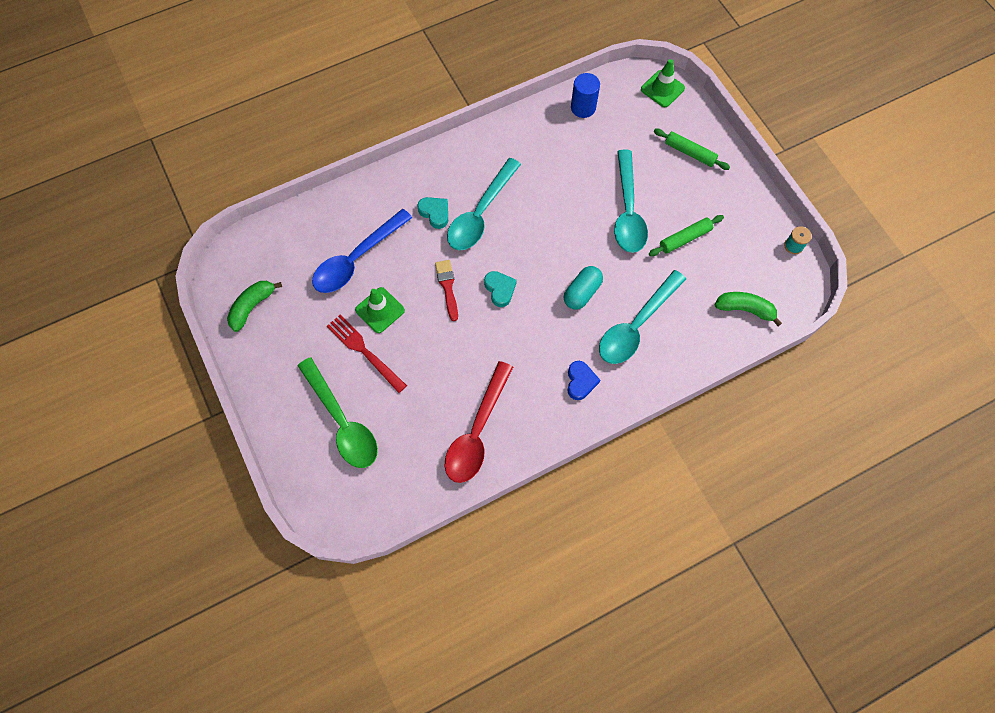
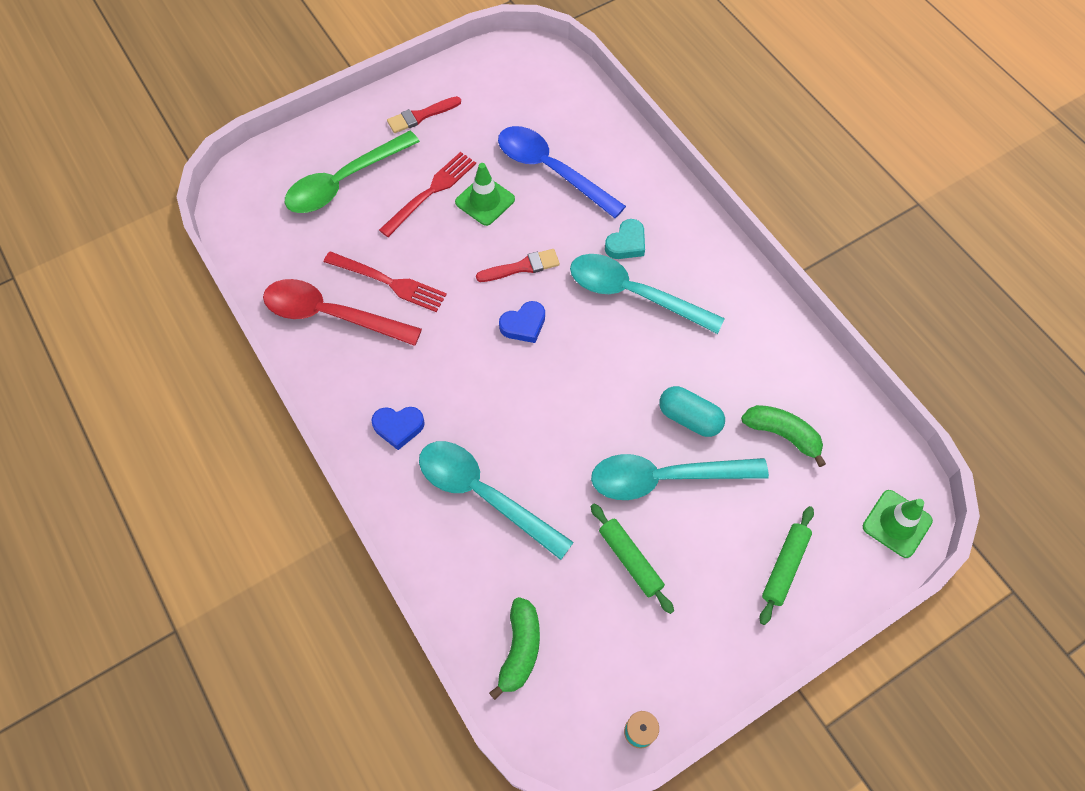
camera: 85 degrees right, 5 degrees down
green banana [227,281,282,332] -> green banana moved to [741,405,826,467]
turquoise heart [484,271,517,307] -> blue heart [499,301,545,343]
turquoise capsule [564,266,603,310] -> turquoise capsule moved to [659,386,725,437]
blue cylinder [571,73,600,118] -> none
none -> red fork [324,251,447,312]
none -> red brush [387,96,461,133]

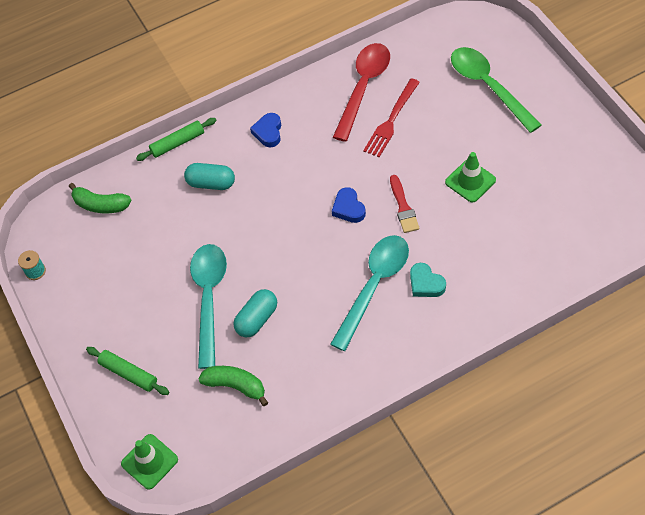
camera: 100 degrees right, 5 degrees down
red fork [379,152,476,237] -> none
red brush [387,96,461,133] -> none
turquoise spoon [419,441,574,560] -> turquoise capsule [184,163,235,190]
blue spoon [498,126,626,218] -> none
green rolling pin [591,504,674,614] -> green rolling pin moved to [136,118,216,161]
green banana [741,405,826,467] -> green banana turned 105 degrees counterclockwise [198,366,268,406]

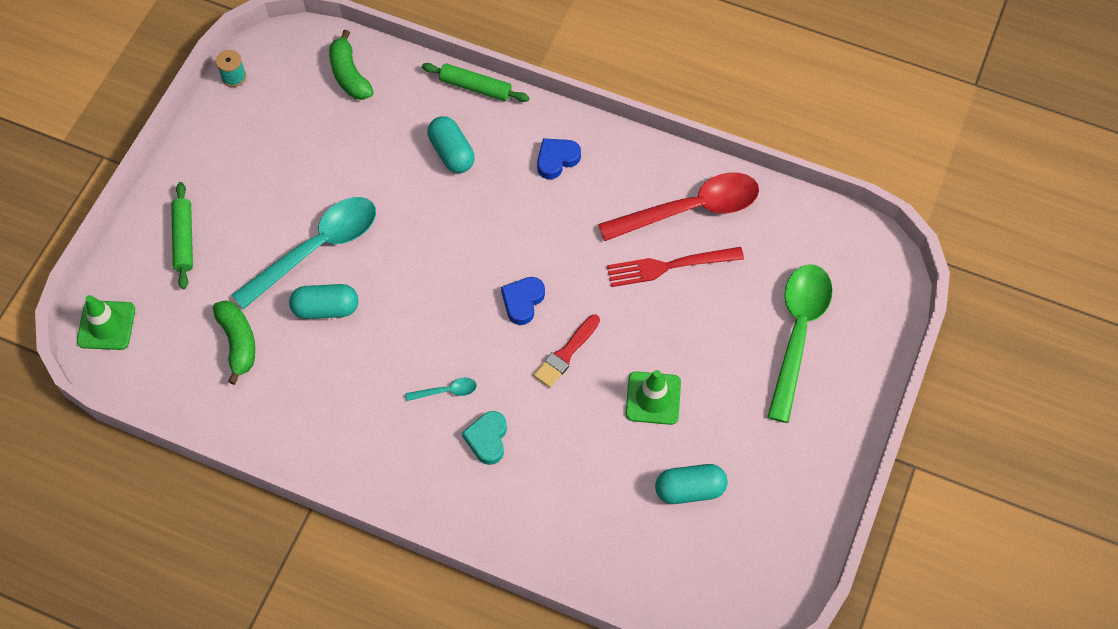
camera: 45 degrees right, 5 degrees up
turquoise spoon [330,235,409,351] -> turquoise spoon [405,378,477,401], size x0.41
none -> turquoise capsule [655,464,728,504]

